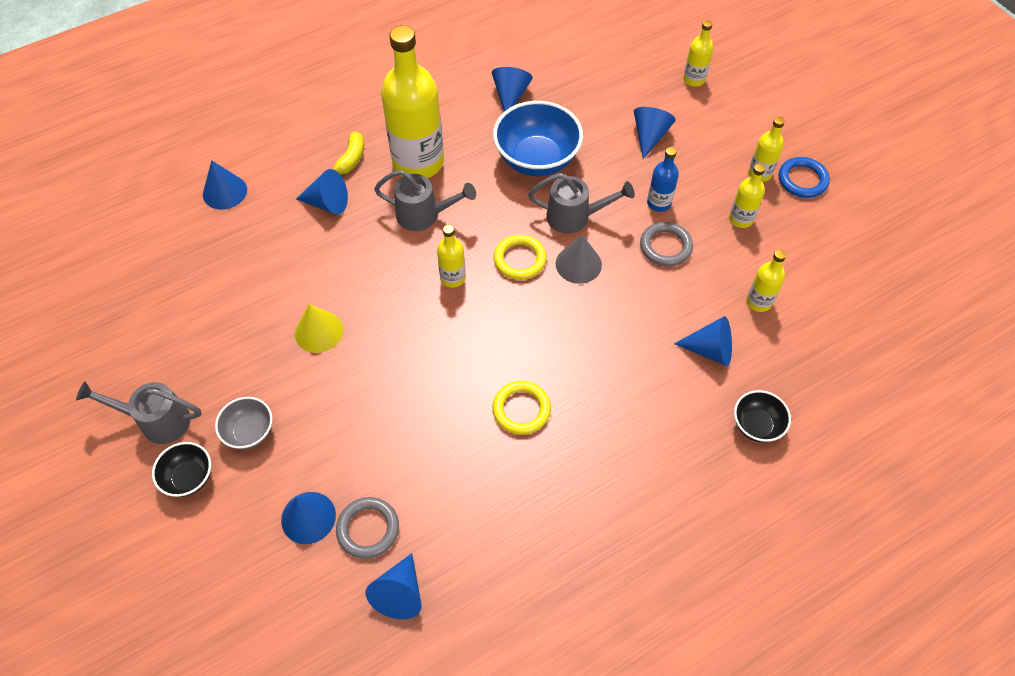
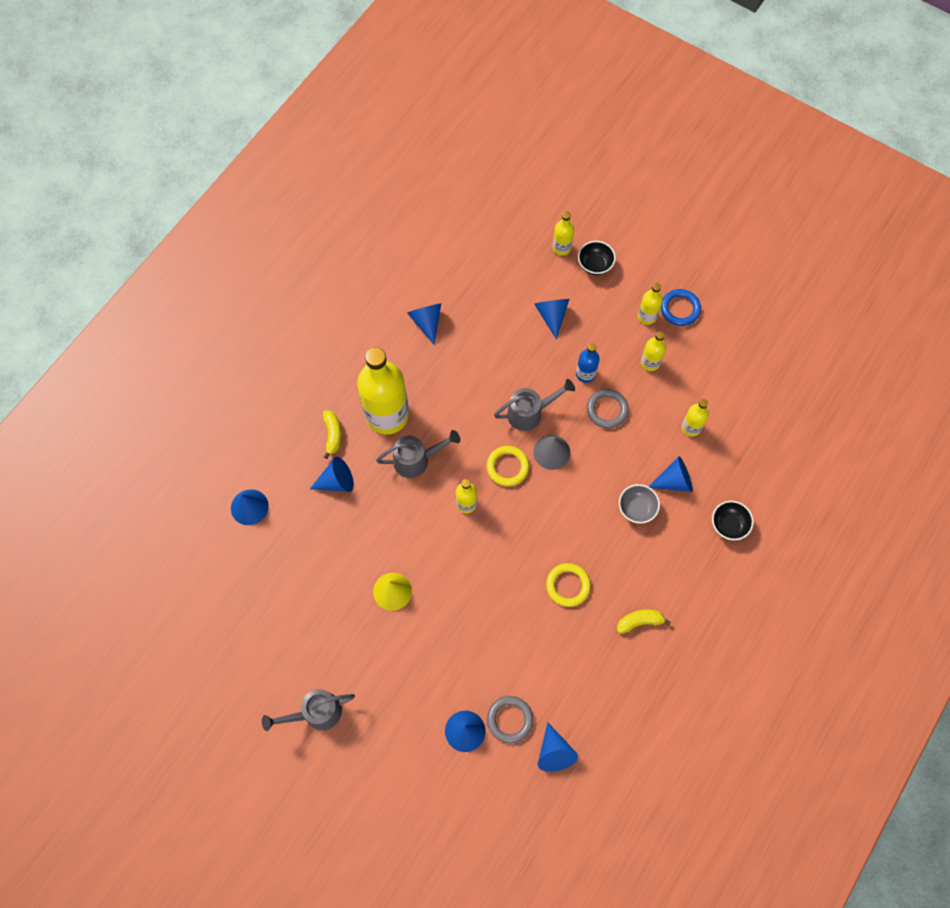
camera: 25 degrees left, 10 degrees up
black bowl [152,442,211,497] -> black bowl moved to [578,241,616,275]
grey bowl [215,397,272,449] -> grey bowl moved to [619,484,660,524]
blue bowl [493,101,583,176] -> none
none -> yellow banana [617,610,671,633]

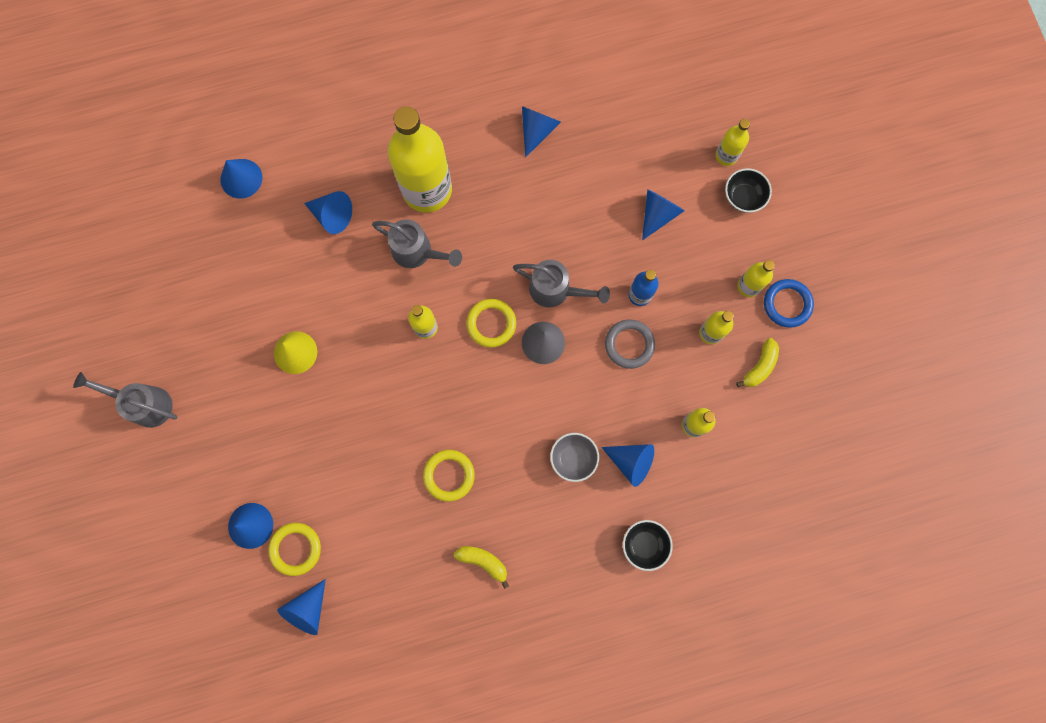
camera: 40 degrees right, 10 degrees up
yellow banana [323,411,342,459] -> yellow banana moved to [736,338,779,388]
grey ring [487,696,533,743] -> yellow ring [268,523,321,576]

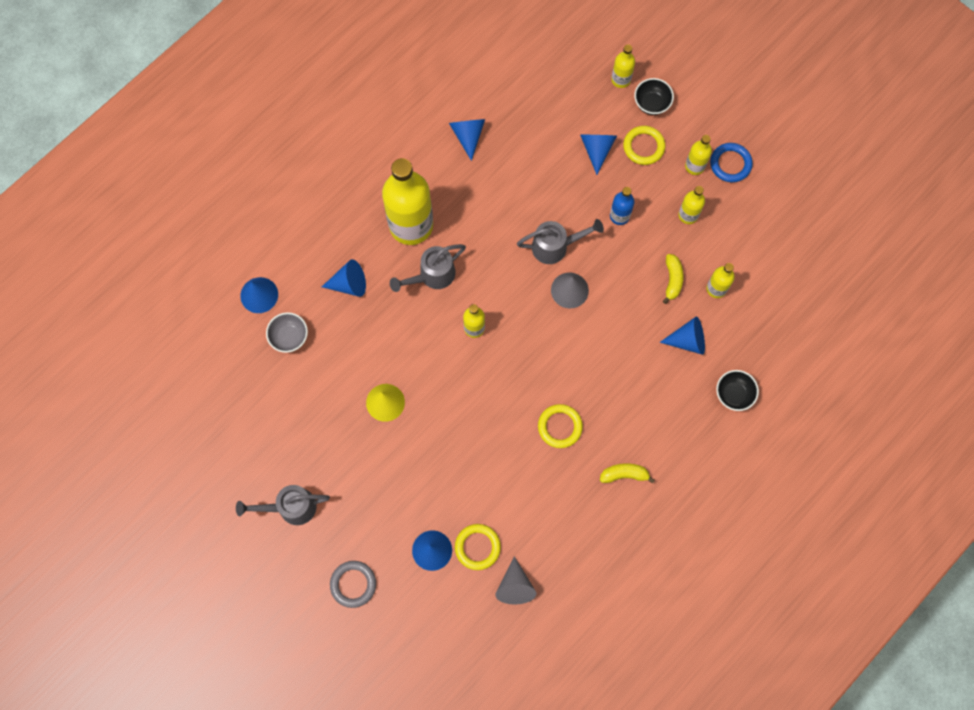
camera: 30 degrees left, 5 degrees down
blue cone [277,579,326,635] -> grey cone [496,556,536,604]
grey watering can [372,219,462,268] -> grey watering can turned 150 degrees clockwise [390,244,466,292]
yellow ring [466,299,516,348] -> yellow ring moved to [623,126,665,165]
grey bowl [550,433,599,482] -> grey bowl moved to [266,312,308,353]
grey ring [605,319,655,369] -> grey ring moved to [330,561,376,608]
yellow banana [736,338,779,388] -> yellow banana moved to [663,254,684,304]

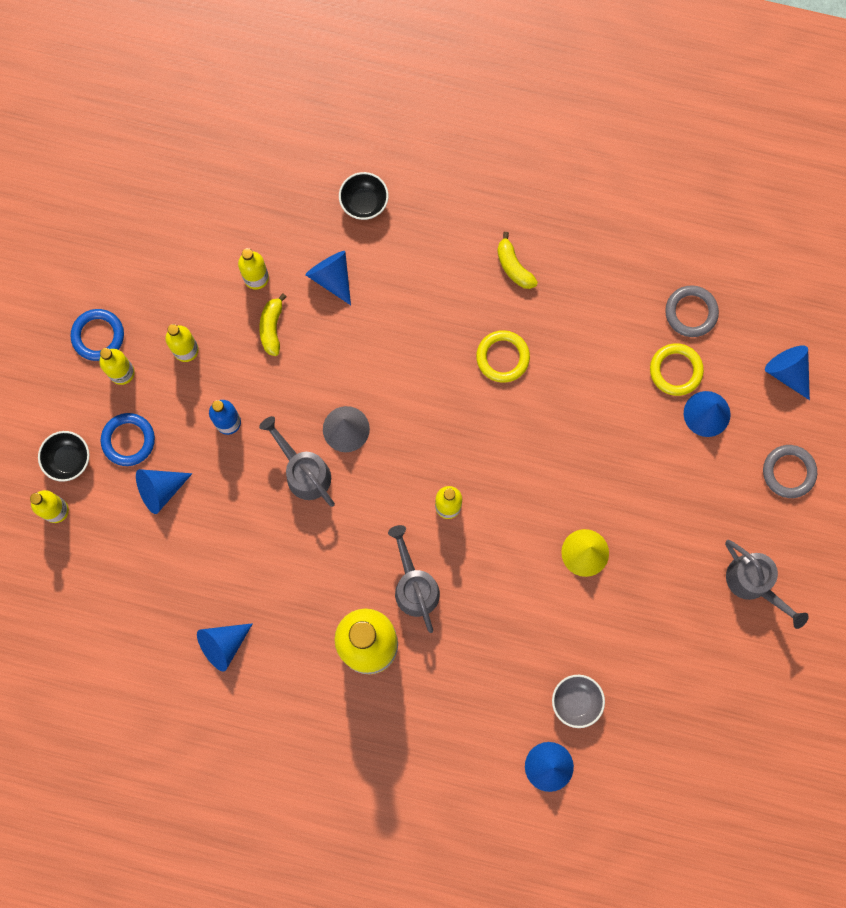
camera: 120 degrees left, 5 degrees up
blue cone [322,259,366,297] -> blue cone moved to [765,345,810,400]
grey watering can [390,244,466,292] -> grey watering can turned 135 degrees counterclockwise [388,525,440,633]
grey cone [496,556,536,604] -> grey ring [665,285,719,337]
yellow ring [623,126,665,165] -> blue ring [101,413,155,466]
yellow banana [663,254,684,304] -> yellow banana turned 60 degrees counterclockwise [259,293,287,356]

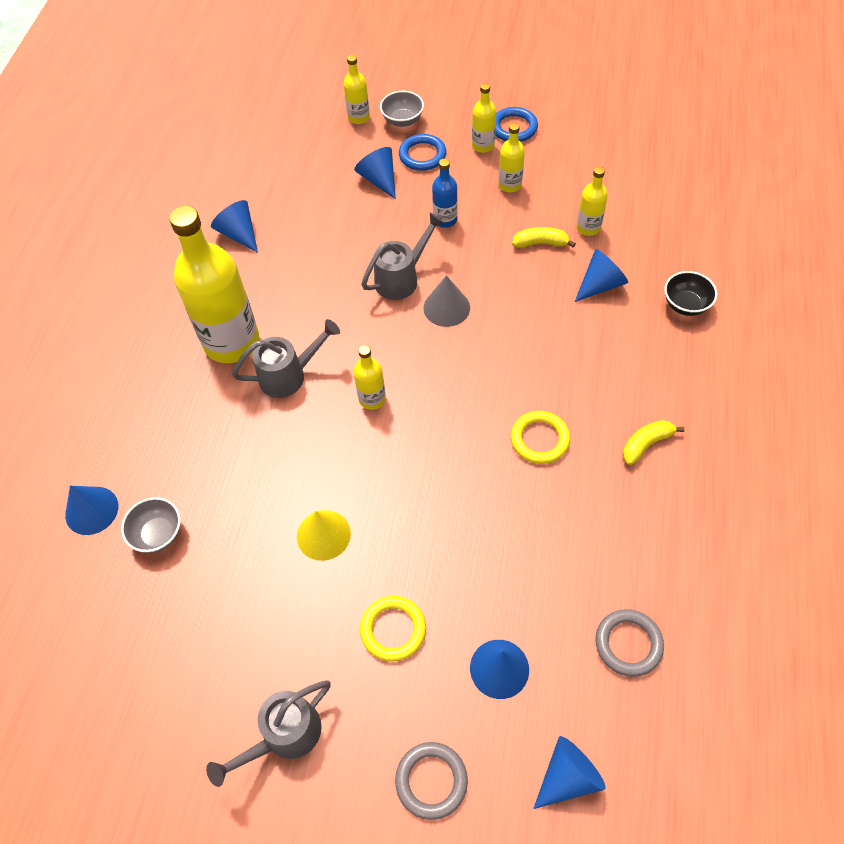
camera: 90 degrees right, 20 degrees down
black bowl [38,431,89,482] -> grey bowl [380,91,424,127]
yellow ring [650,343,704,396] -> yellow ring moved to [360,596,426,661]

